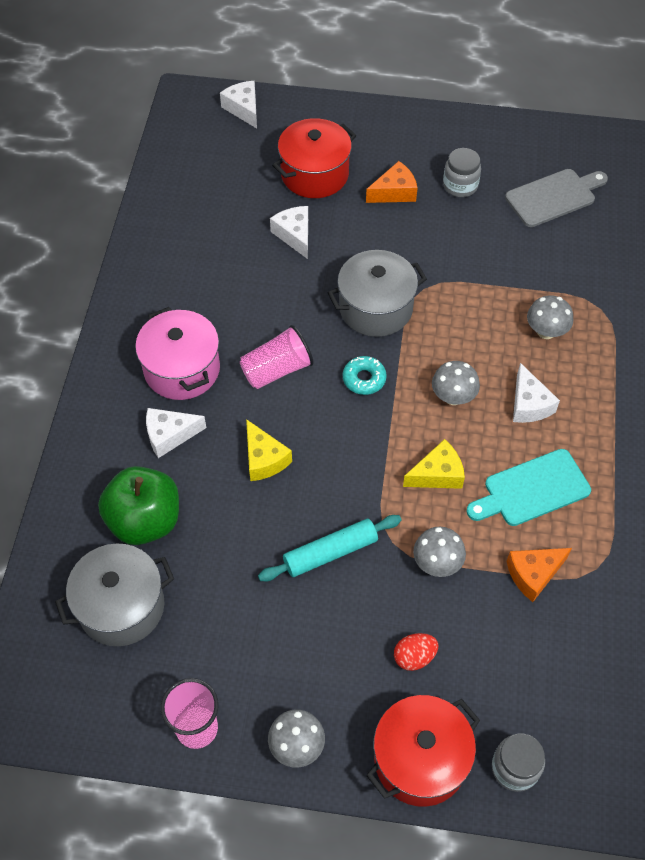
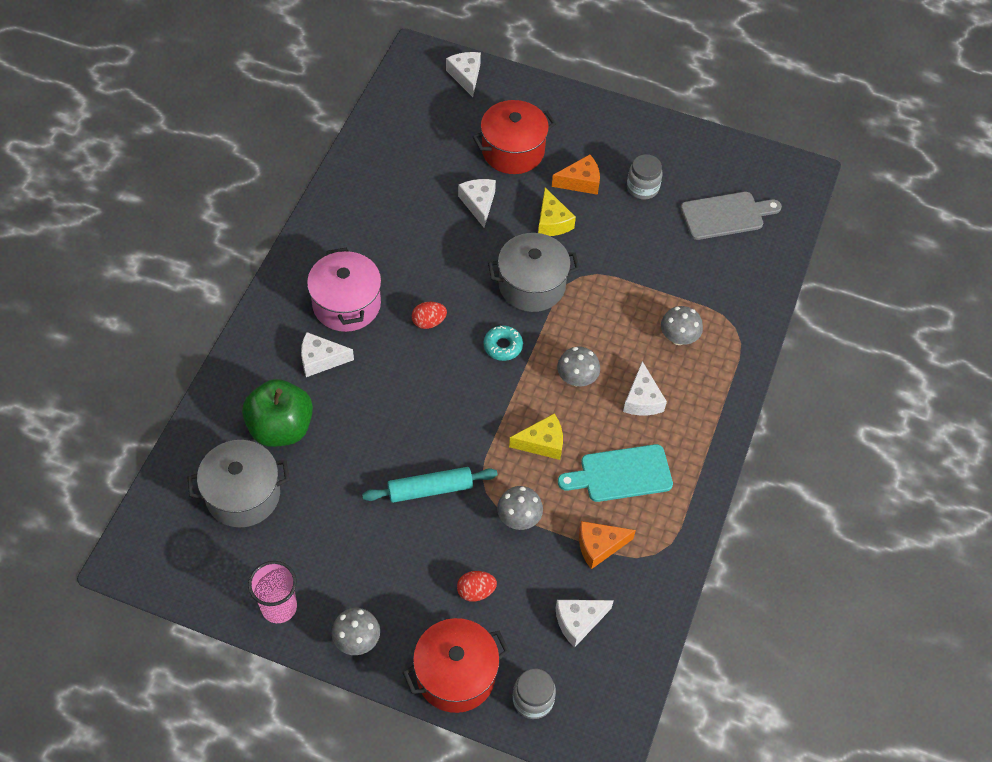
camera: 10 degrees right, 0 degrees up
pink cup [240,325,314,389] -> red egg [412,302,447,329]
yellow cheese [246,419,292,481] -> yellow cheese moved to [538,187,576,236]
none -> white cheese [556,600,614,647]

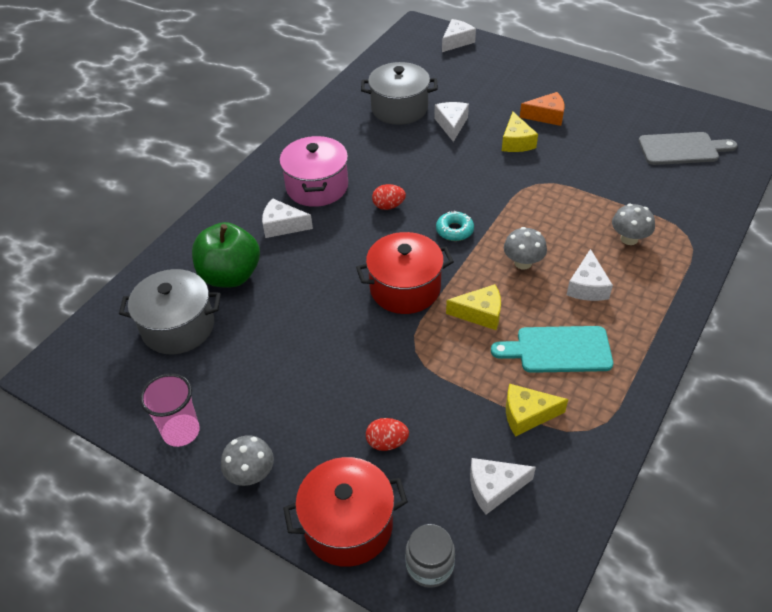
camera: 15 degrees right, 10 degrees down
turquoise rolling pin [362,467,498,503] -> none
white cheese [446,52,481,97] -> white cheese turned 45 degrees clockwise [442,19,476,52]
red pot [473,100,556,174] -> red pot moved to [356,232,454,314]
grey pot [488,233,580,312] -> grey pot moved to [361,62,438,125]
grey mushroom [497,486,543,530] -> none
orange cheese [579,521,636,569] -> yellow cheese [506,384,568,437]
grey jar [627,154,663,200] -> none

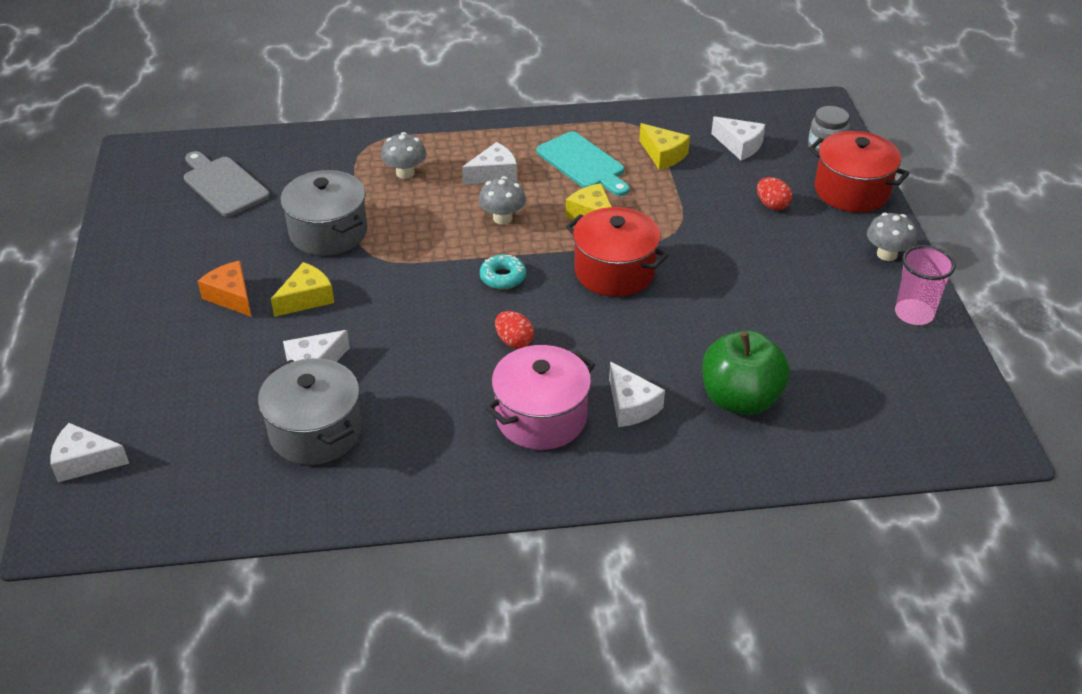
camera: 130 degrees left, 5 degrees down
grey pot [119,269,221,355] -> grey pot moved to [280,170,367,256]

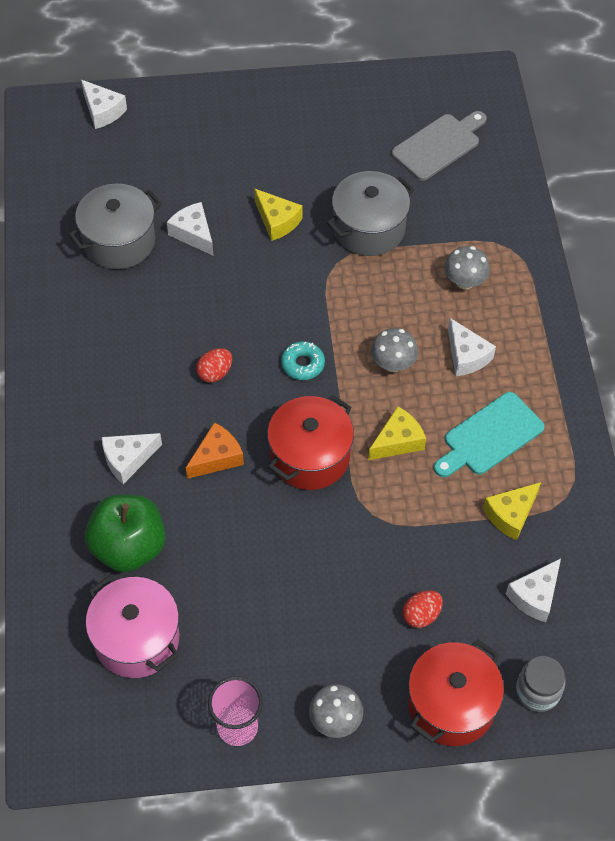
camera: 90 degrees right, 15 degrees up
white cheese [50,423,129,482] -> white cheese turned 135 degrees clockwise [81,80,127,129]
orange cheese [198,261,252,317] -> orange cheese moved to [186,422,244,479]
pink pot [485,345,595,450] -> pink pot moved to [86,576,179,678]

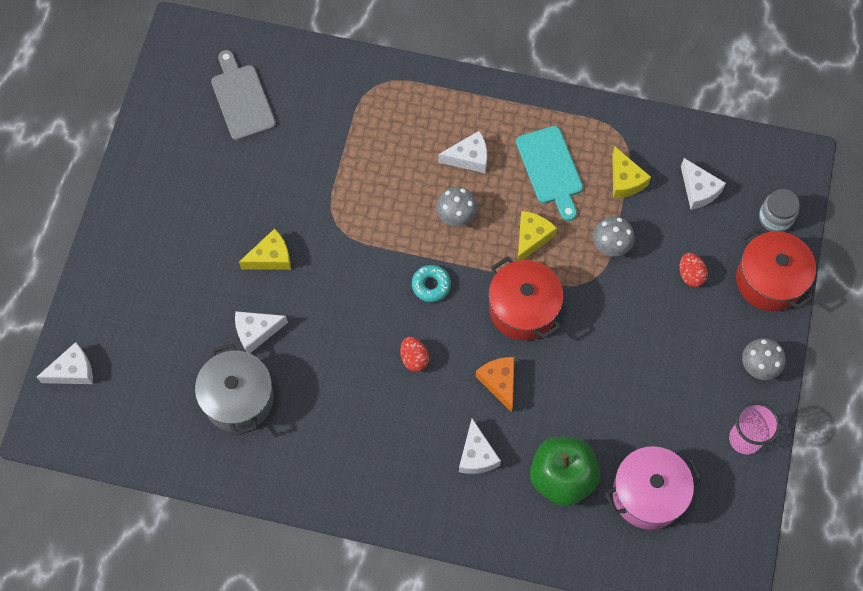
camera: 70 degrees left, 10 degrees up
grey pot [327,171,414,256] -> none
yellow cheese [368,406,426,460] -> yellow cheese turned 45 degrees clockwise [518,211,557,261]
grey mushroom [444,246,490,289] -> grey mushroom moved to [593,216,635,256]

